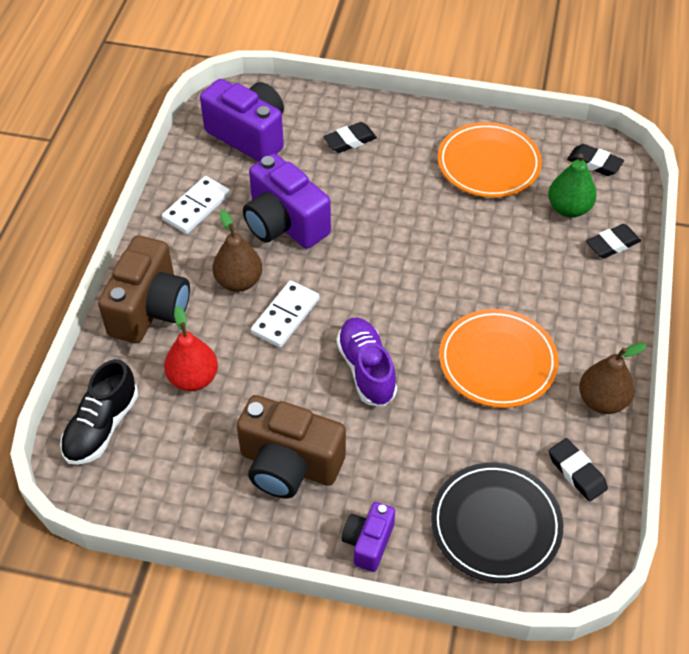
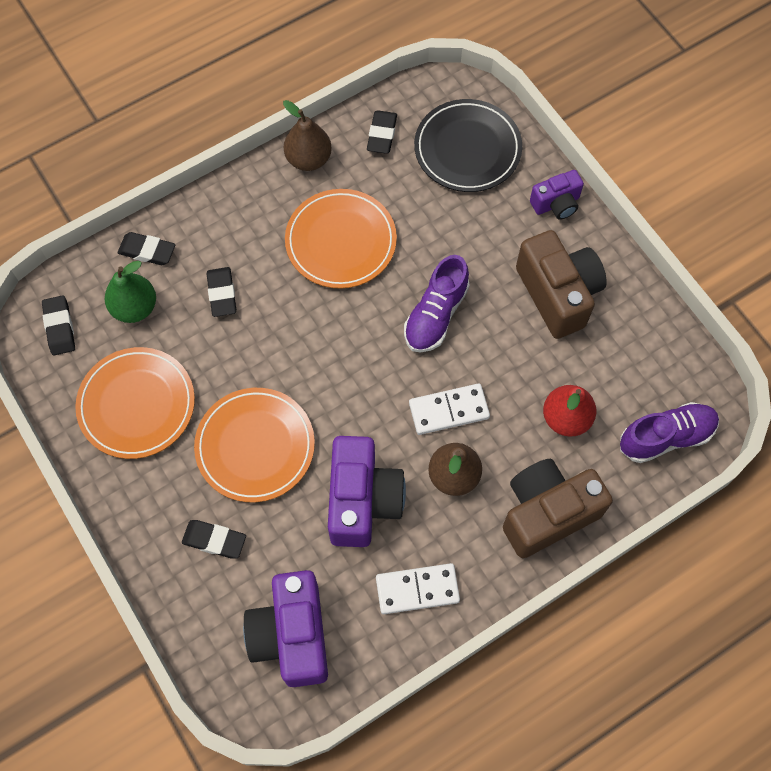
camera: 135 degrees left, 15 degrees up
black shoe [60,359,138,465] -> purple shoe [620,402,719,463]
none -> orange plate [194,388,315,502]
none -> black eraser [206,267,236,317]

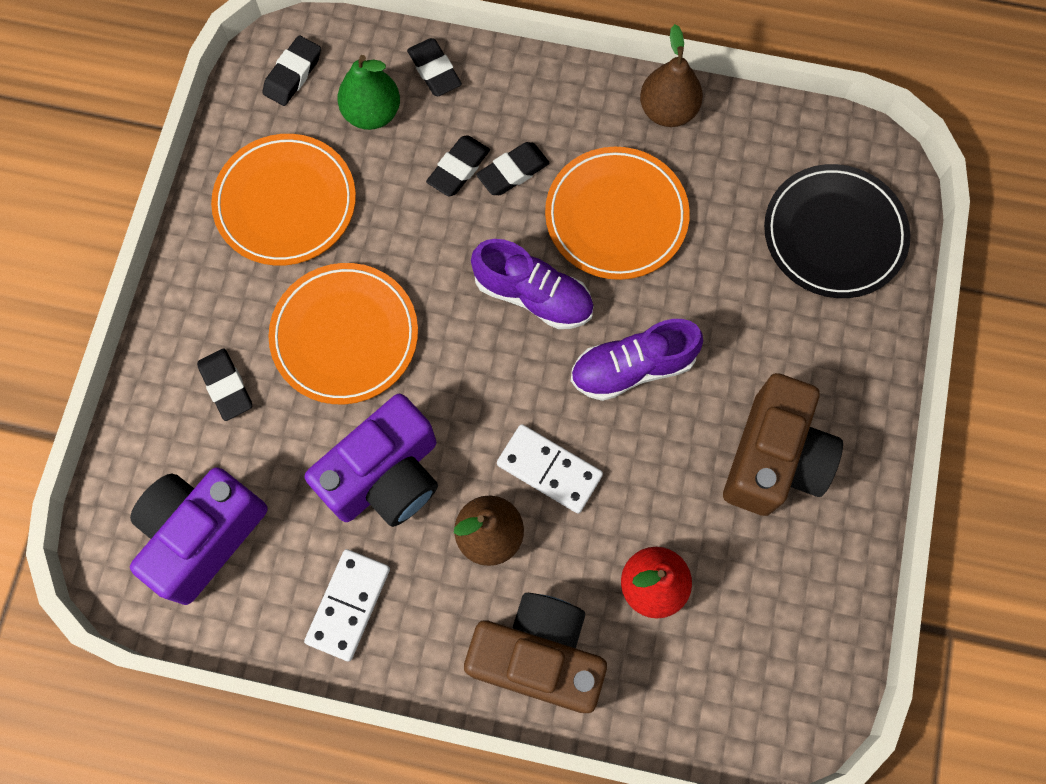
camera: 45 degrees right, 5 degrees up
black eraser [367,110,397,154] -> black eraser moved to [476,142,550,195]
white domino [376,563,460,614] -> white domino turned 75 degrees clockwise [304,549,390,661]
purple camera [530,170,584,220] -> none
purple shoe [620,402,719,463] -> purple shoe moved to [471,239,594,329]

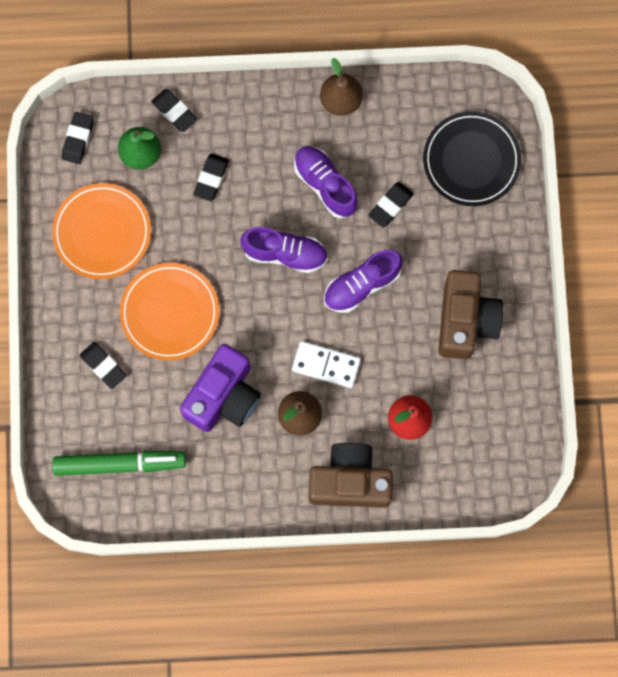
camera: 15 degrees left, 5 degrees up
purple camera [130,467,268,605] -> green marker [52,451,186,476]
white domino [304,549,390,661] -> none
black eraser [476,142,550,195] -> black eraser moved to [368,182,414,227]
orange plate [545,147,690,280] -> purple shoe [294,146,358,218]

